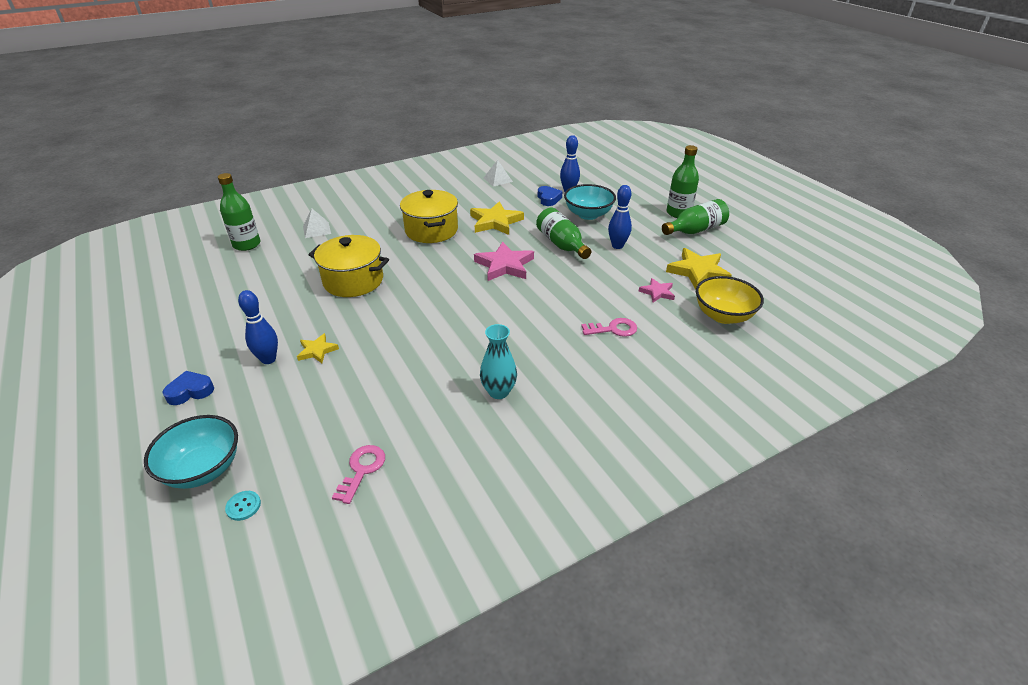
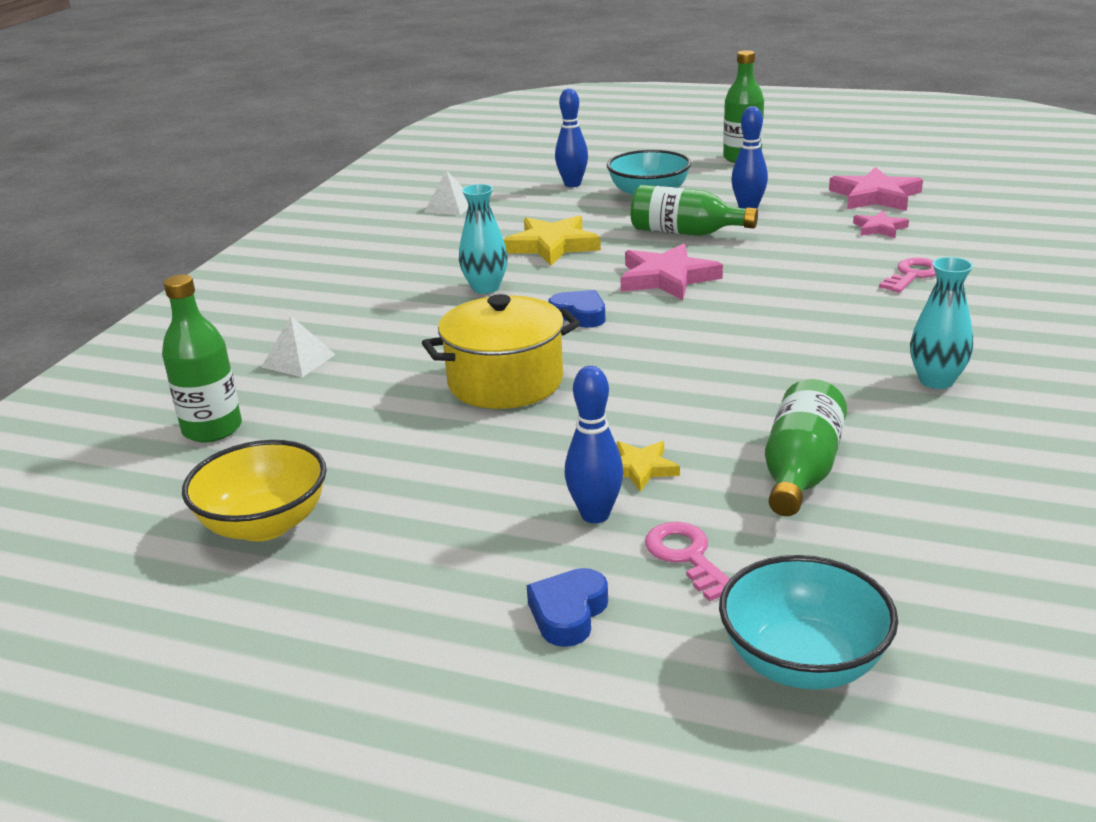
camera: 40 degrees left, 10 degrees down
turquoise button [225,491,261,521] -> none
pink key [332,445,385,504] -> pink key moved to [645,522,730,601]
yellow pot [400,190,458,243] -> turquoise vase [459,184,508,294]
blue heart [538,186,562,206] -> blue heart moved to [548,290,605,328]
green bottle [662,199,729,235] -> green bottle moved to [765,379,847,516]
yellow star [666,248,732,290] -> pink star [829,167,923,211]
yellow bowl [696,276,764,324] -> yellow bowl moved to [182,440,327,541]

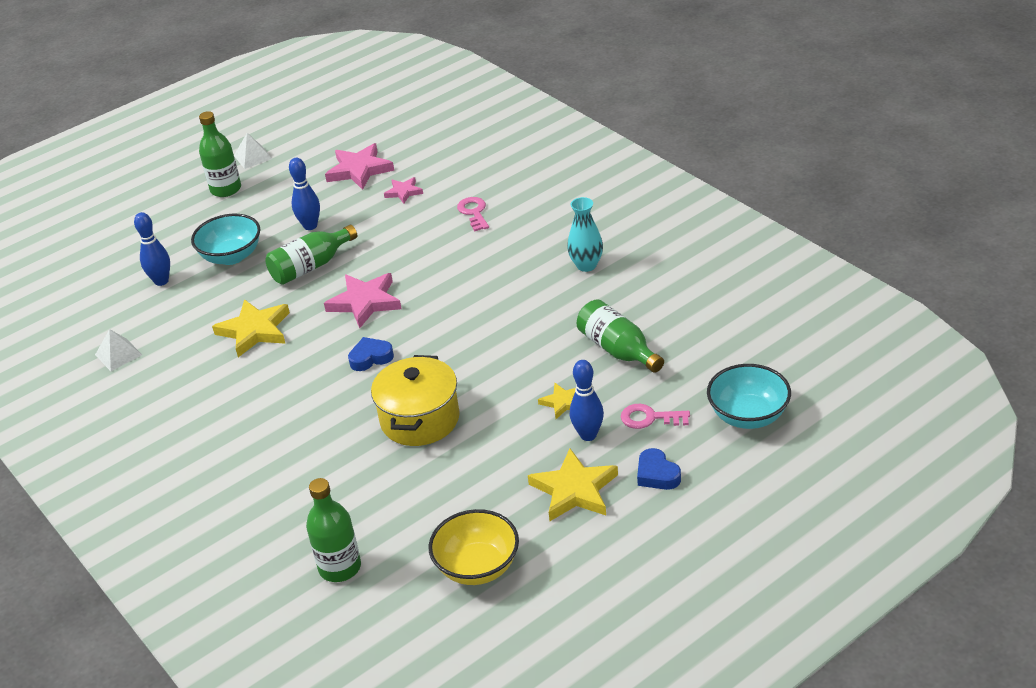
camera: 55 degrees left, 10 degrees up
white pyramid [262,316,336,377] -> white pyramid moved to [234,133,272,169]
turquoise vase [459,184,508,294] -> none
none -> yellow star [528,448,618,521]

